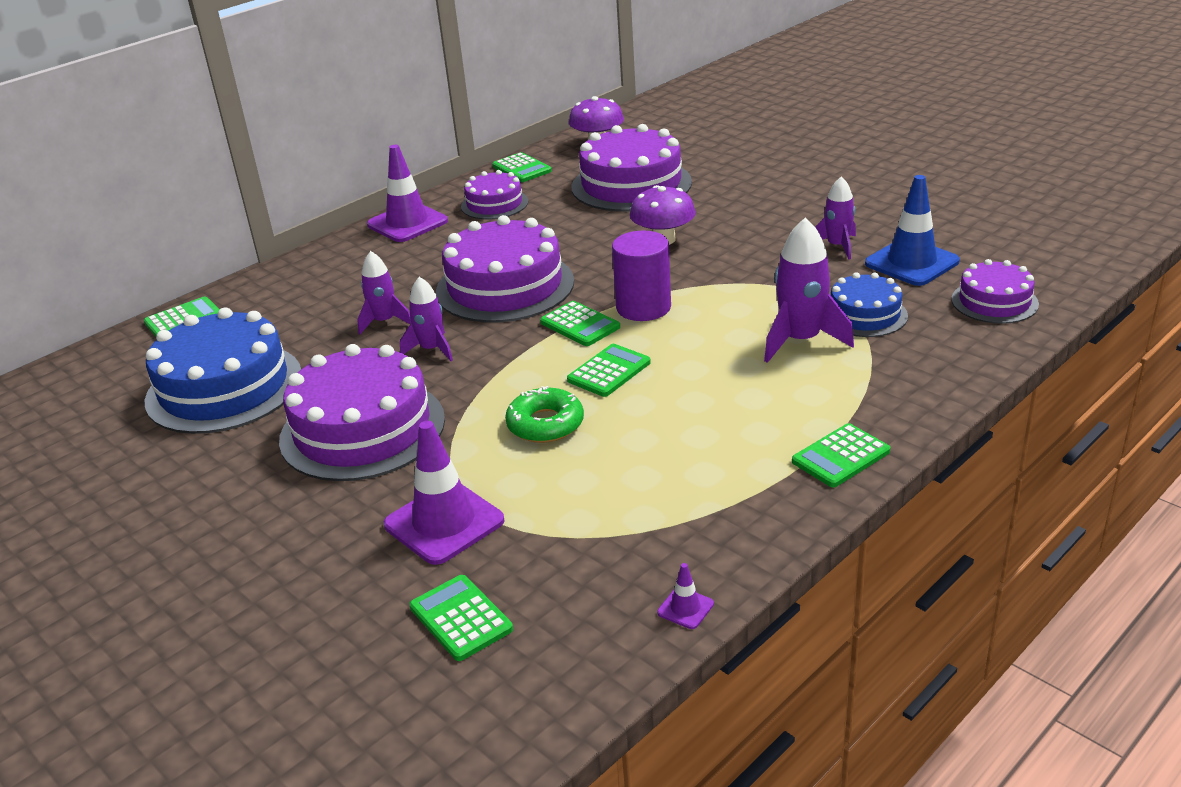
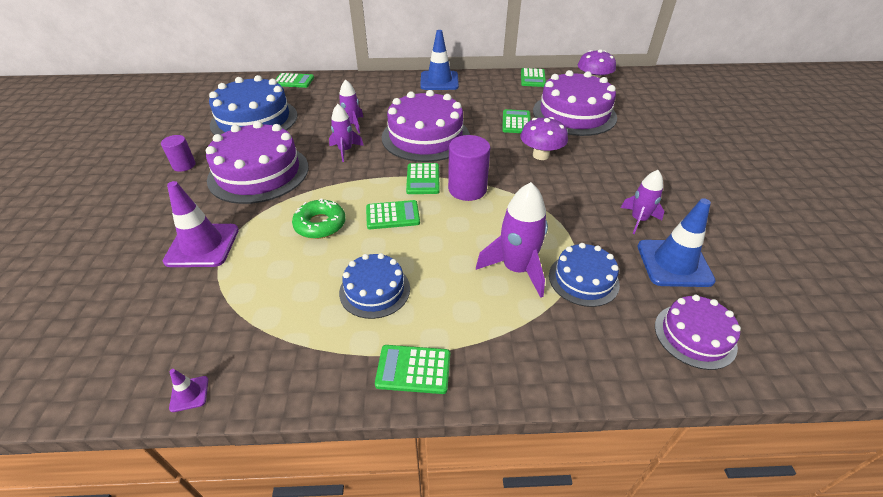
camera: 40 degrees right, 10 degrees up
purple traffic cone [367,145,448,242] -> blue traffic cone [420,30,459,90]
green calculator [409,575,513,661] -> green calculator moved to [502,109,531,133]
purple cake [461,170,528,219] -> none
none -> purple cylinder [161,135,196,172]
none -> blue cake [339,253,410,319]

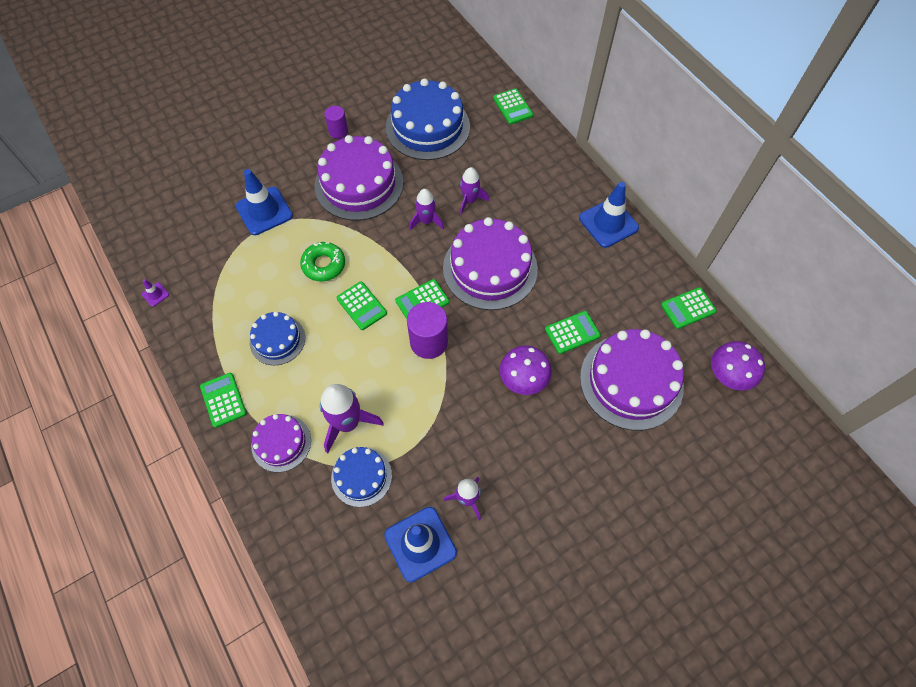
camera: 60 degrees right, 20 degrees up
purple traffic cone [163,181,239,267] -> blue traffic cone [236,169,293,235]
purple cake [655,295,741,370] -> purple cake moved to [251,414,311,472]

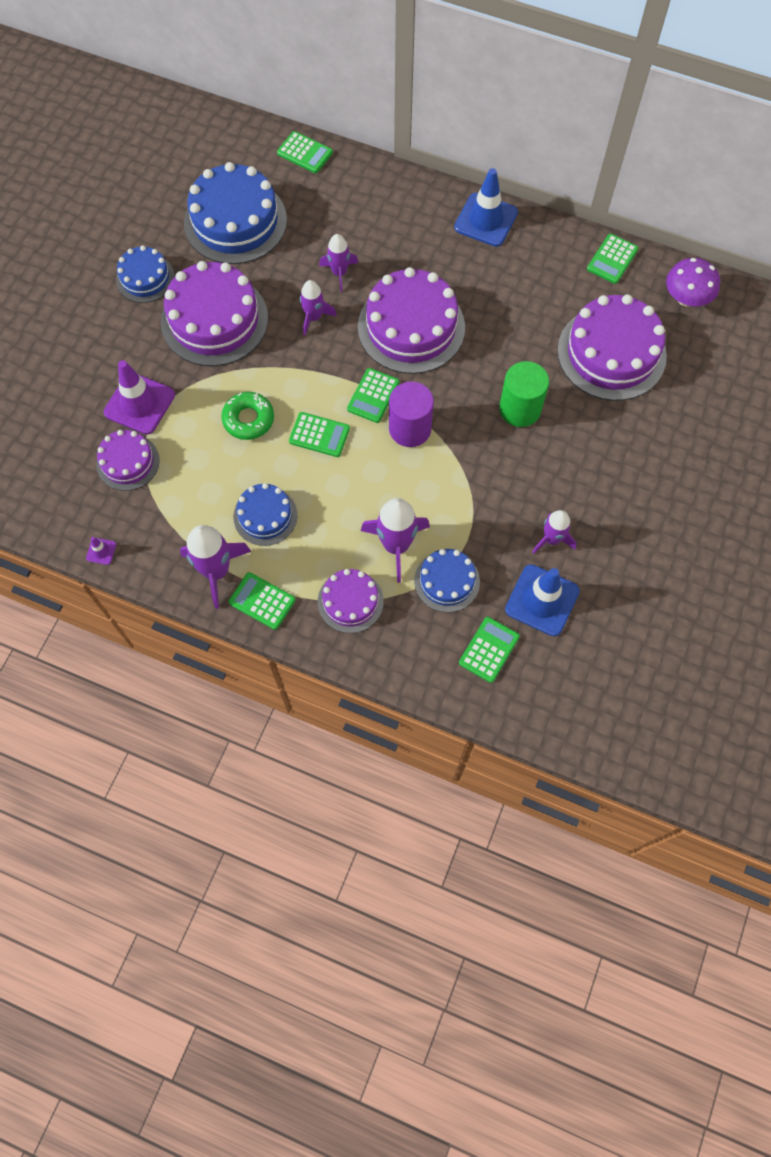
camera: 35 degrees left, 5 degrees up
blue traffic cone [236,169,293,235] -> purple traffic cone [104,360,175,434]
purple cylinder [325,106,348,139] -> blue cake [116,246,175,303]
purple mushroom [500,345,552,395] -> green cylinder [499,361,549,427]
green calculator [545,311,601,354] -> green calculator moved to [459,617,520,683]
none -> purple cake [96,430,159,491]
none -> purple rocket [180,525,251,609]

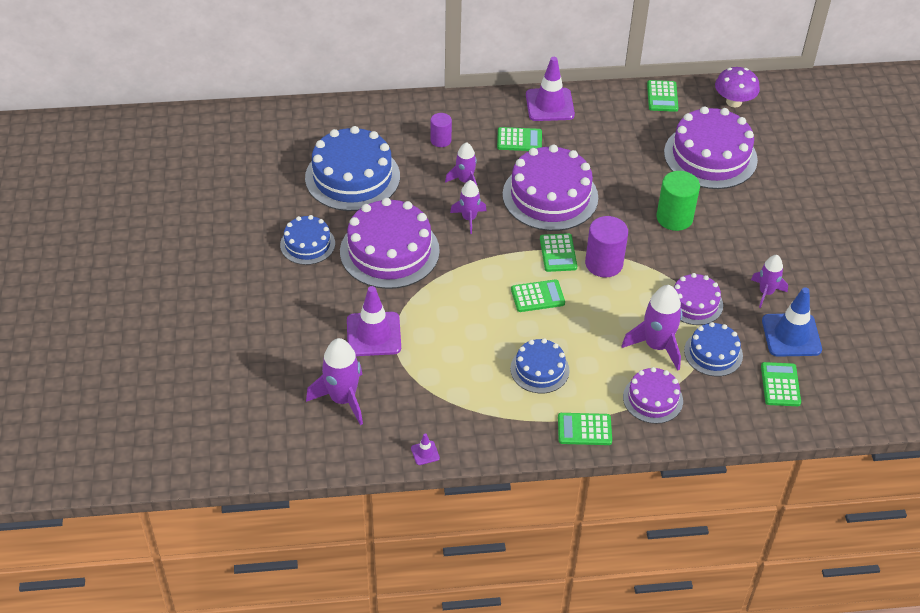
camera: 30 degrees left, 20 degrees down
purple cake [96,430,159,491] -> purple cake moved to [674,273,723,325]
purple rocket [180,525,251,609] -> purple rocket moved to [306,338,363,425]
green donut [221,392,274,440] -> none
green calculator [277,131,333,173] -> green calculator moved to [497,127,542,151]
blue traffic cone [454,168,518,247] -> purple traffic cone [526,57,575,121]
none -> purple cylinder [430,113,452,147]

